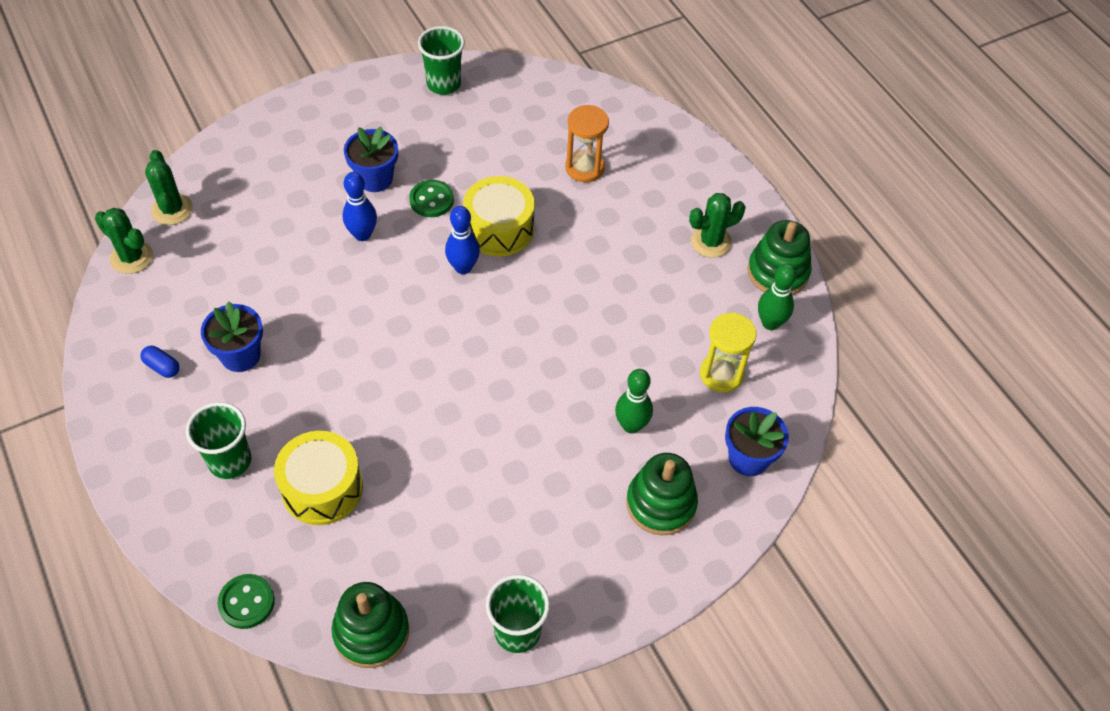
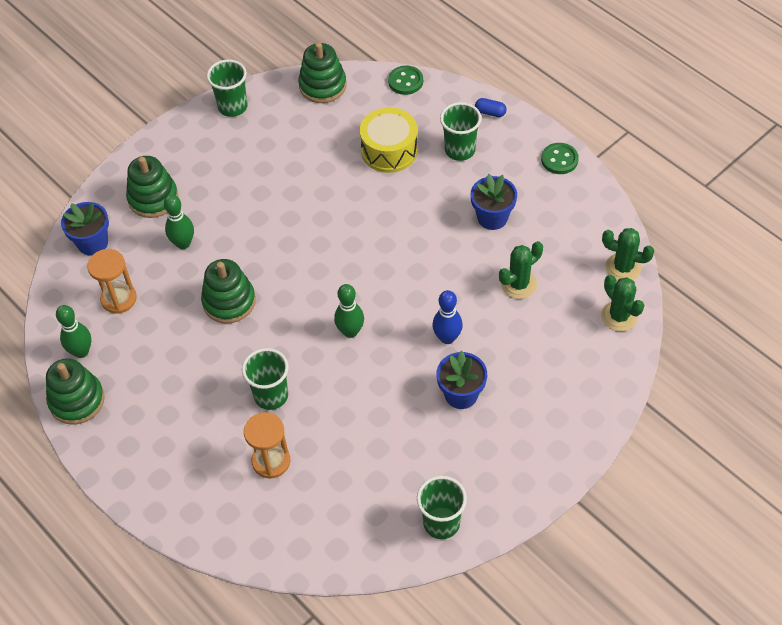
camera: 170 degrees right, 0 degrees up
blue capsule [141,346,179,378] -> blue capsule moved to [475,98,507,117]
green button [409,180,454,217] -> green button moved to [541,143,579,174]
blue bowling pin [445,206,480,274] -> green bowling pin [334,284,364,338]
yellow drum [463,176,535,257] -> none
green cactus [689,193,746,258] -> green cactus moved to [499,241,543,299]
yellow hourglass [700,313,756,393] -> orange hourglass [87,249,137,314]
none -> green stacking toy [201,259,256,323]
none -> green cup [242,348,289,410]

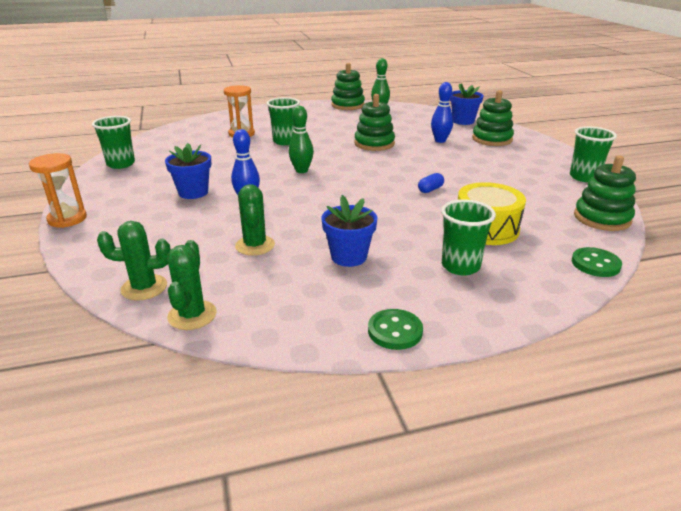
camera: 115 degrees right, 25 degrees down
orange hourglass [87,249,137,314] -> orange hourglass moved to [29,153,87,228]
green bowling pin [164,194,194,249] -> blue bowling pin [431,82,453,143]
blue capsule [475,98,507,117] -> blue capsule moved to [418,173,444,193]
green cactus [602,228,655,281] -> green cactus turned 45 degrees counterclockwise [167,240,217,330]

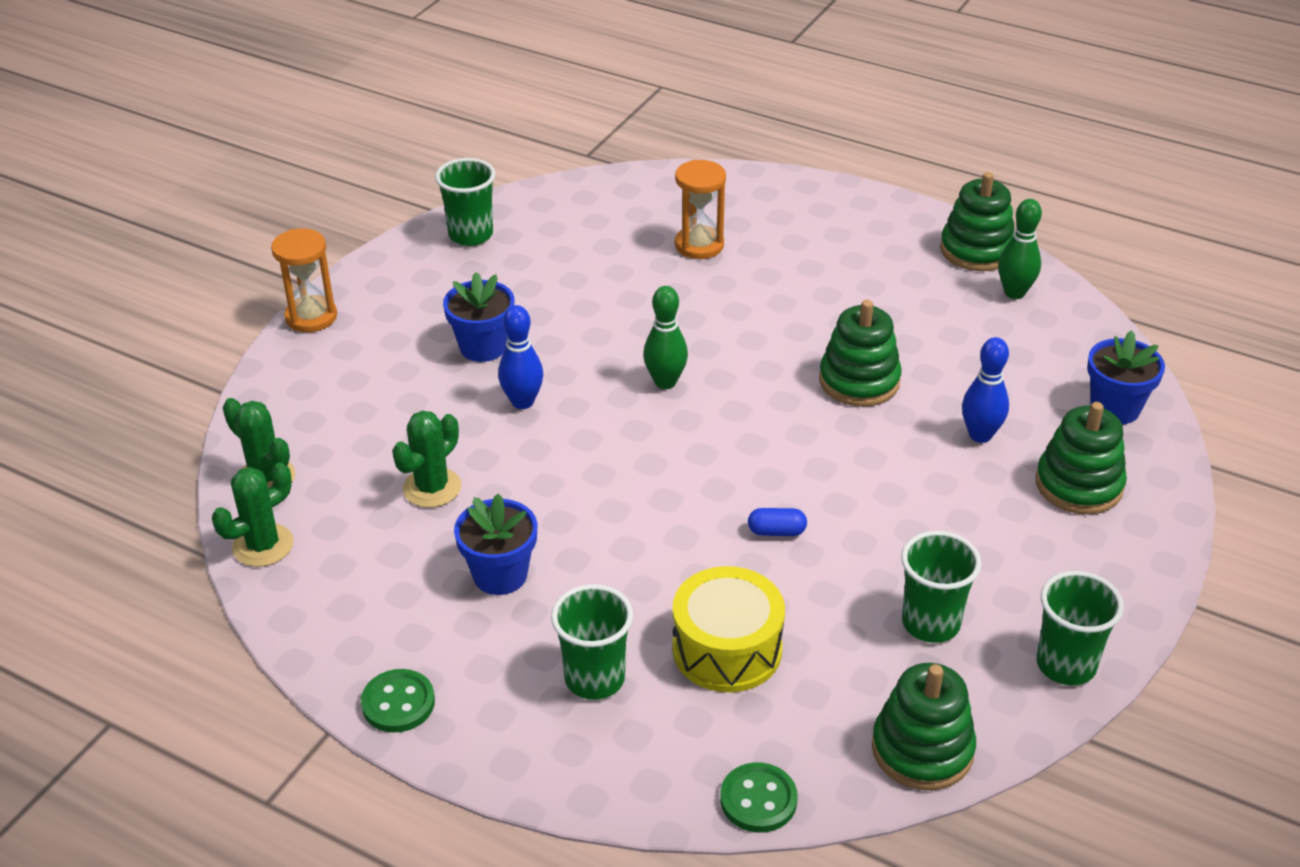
camera: 45 degrees right, 10 degrees up
green cup [266,97,300,145] -> green cup moved to [901,531,982,643]

